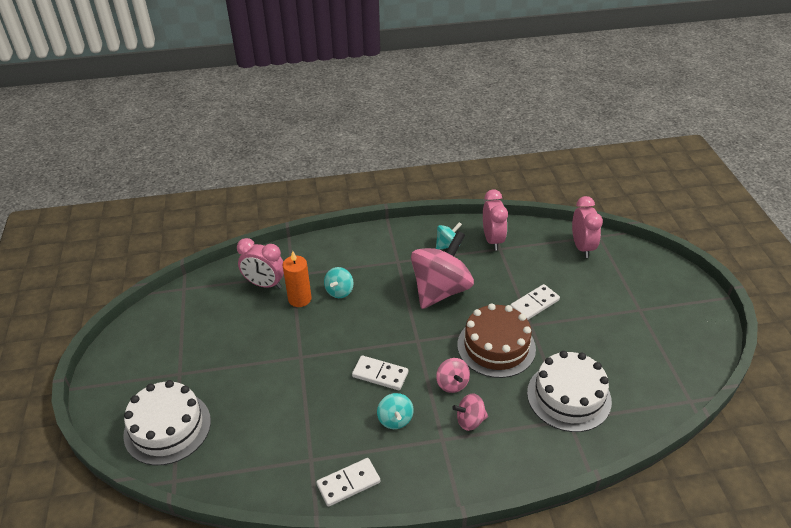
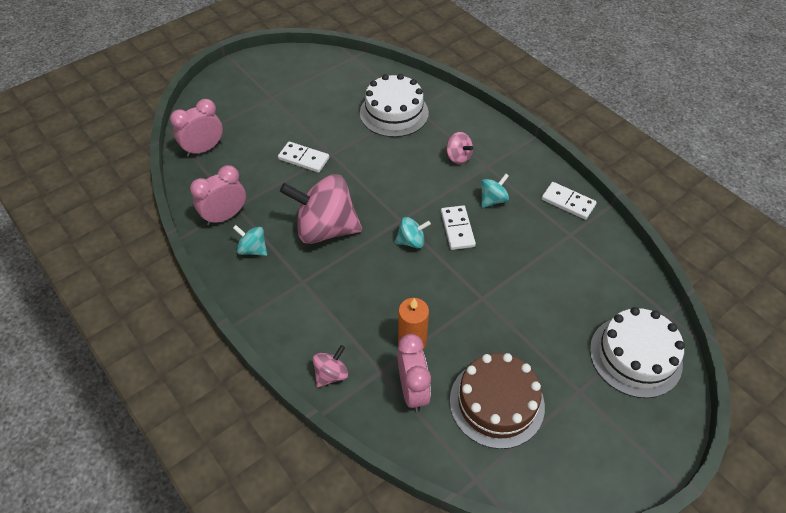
camera: 120 degrees left, 10 degrees up
turquoise spinning top [324,267,354,298] -> turquoise spinning top moved to [395,217,431,248]
pink spinning top [436,358,470,393] -> pink spinning top moved to [313,345,348,388]
brown cake [457,303,536,378] -> brown cake moved to [450,353,545,449]

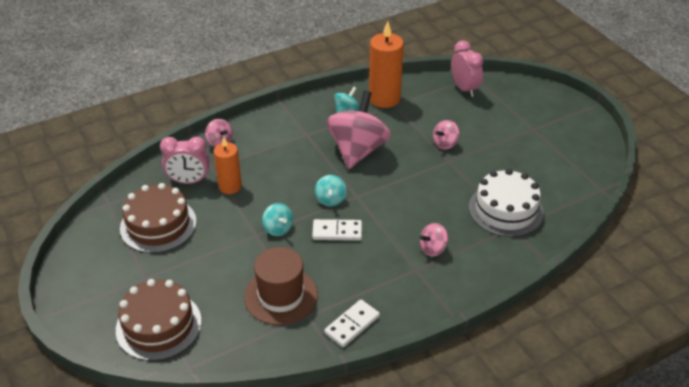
camera: 100 degrees right, 10 degrees down
pink clock [190,165,246,226] -> orange candle [369,21,404,108]
white domino [278,141,329,173] -> pink spinning top [433,120,460,149]
turquoise spinning top [481,174,509,208] -> turquoise spinning top moved to [262,203,293,236]
white cake [590,307,685,398] -> brown cake [116,279,202,361]
none -> brown hat [244,247,318,325]

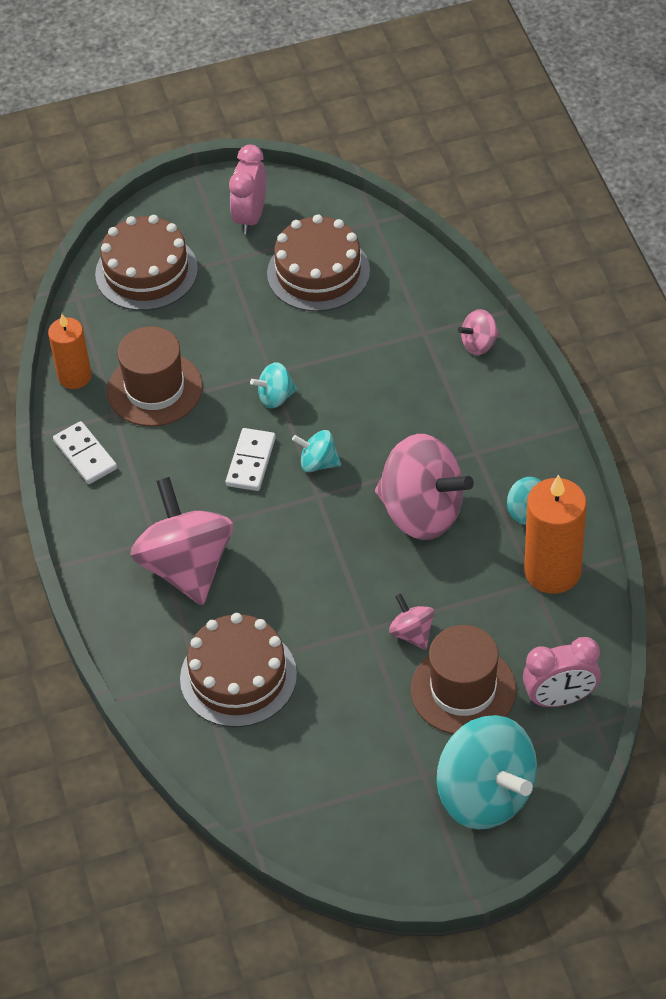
camera: 105 degrees right, 10 degrees up
pink clock [160,137,210,184] -> pink clock moved to [229,145,266,234]
orange candle [214,137,242,194] -> orange candle moved to [48,314,92,389]
pink spinning top [420,223,448,257] -> pink spinning top [130,477,233,605], size x2.18
white cake [469,169,544,237] -> brown cake [180,613,297,727]
none -> brown hat [411,625,517,734]
none -> turquoise spinning top [437,715,537,830]

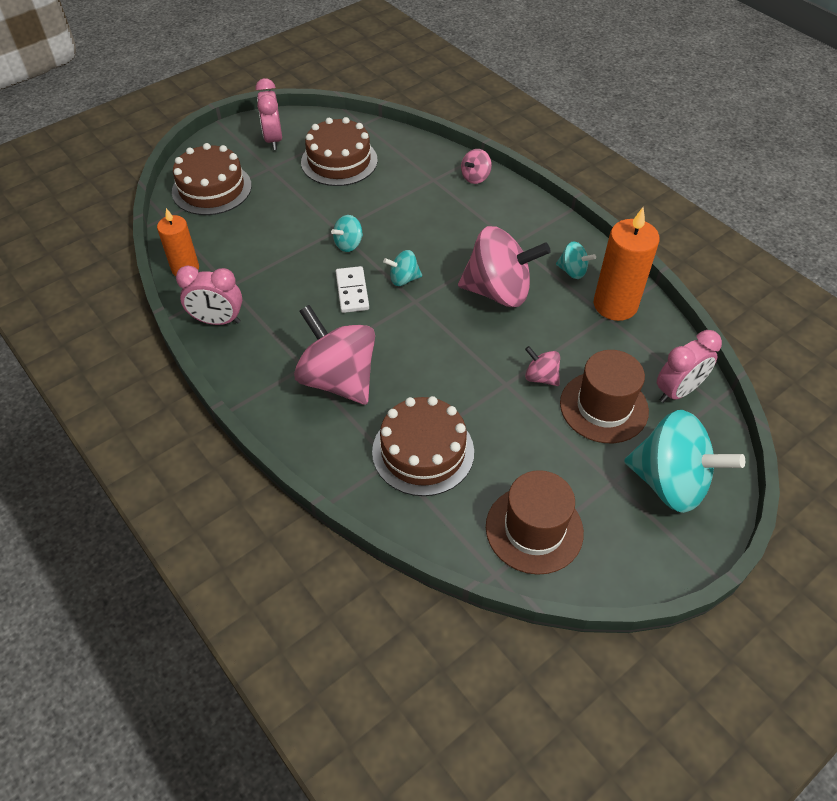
camera: 25 degrees left, 0 degrees up
white domino [53,421,117,484] -> pink clock [176,265,242,325]
brown hat [107,326,203,427] -> brown hat moved to [486,470,584,575]

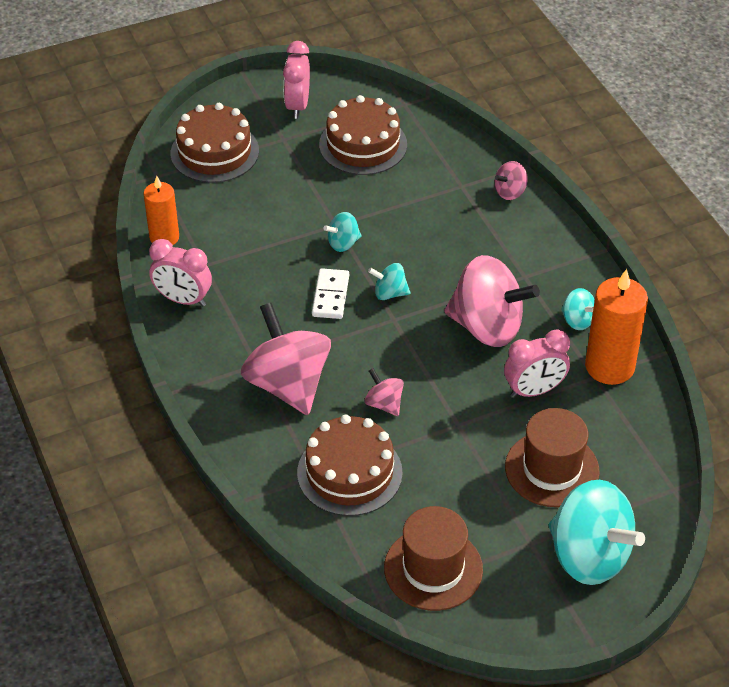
camera: 15 degrees right, 5 degrees down
pink spinning top [525,346,560,386] -> pink spinning top moved to [365,368,404,416]
pink clock [657,330,722,403] -> pink clock moved to [504,330,570,398]

